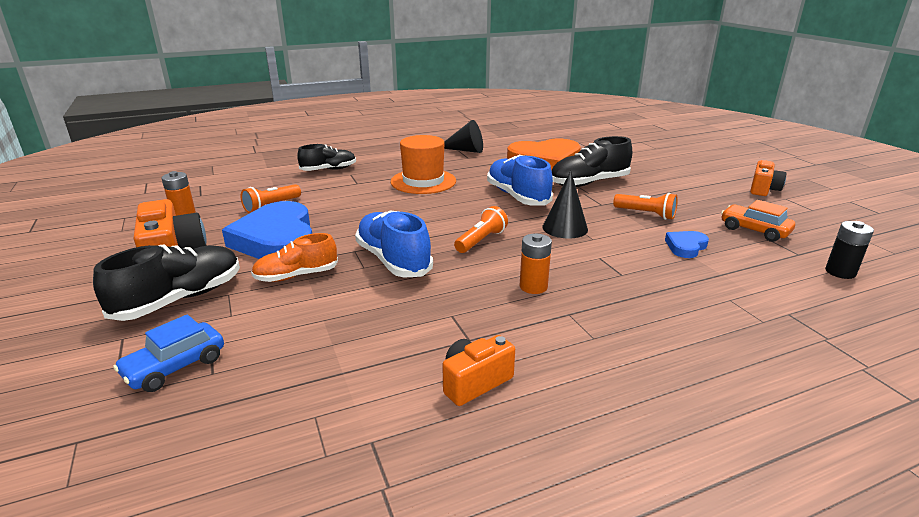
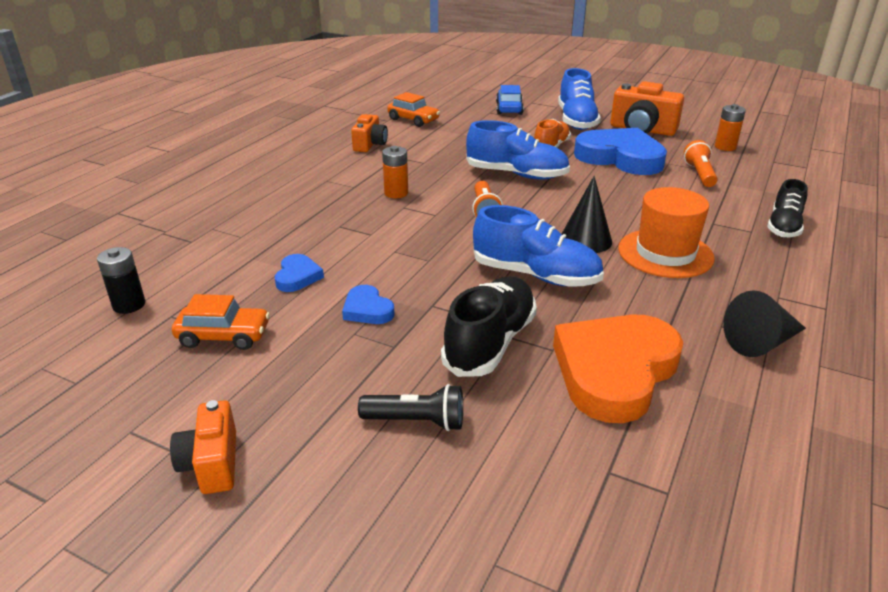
camera: 140 degrees right, 5 degrees up
black shoe [93,245,240,321] -> blue shoe [558,68,601,130]
black cone [542,171,588,239] -> black cone moved to [562,176,612,253]
orange flashlight [613,193,678,220] -> blue heart [342,285,394,324]
none -> black flashlight [358,384,463,431]
none -> orange car [387,92,440,127]

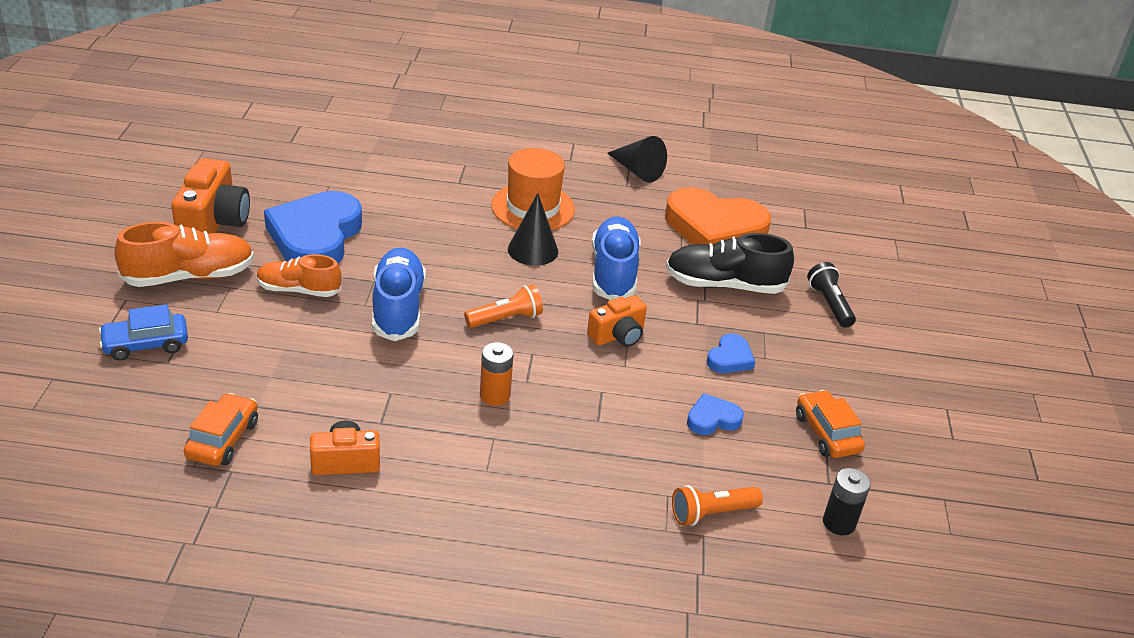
camera: 115 degrees left, 5 degrees up
orange camera [170,400,236,494] -> orange camera moved to [587,295,647,347]
blue shoe [558,68,601,130] -> orange shoe [114,221,254,287]
orange flashlight [684,140,718,187] -> orange flashlight moved to [672,485,763,526]
orange battery [715,104,746,151] -> none
black shoe [767,179,808,237] -> none

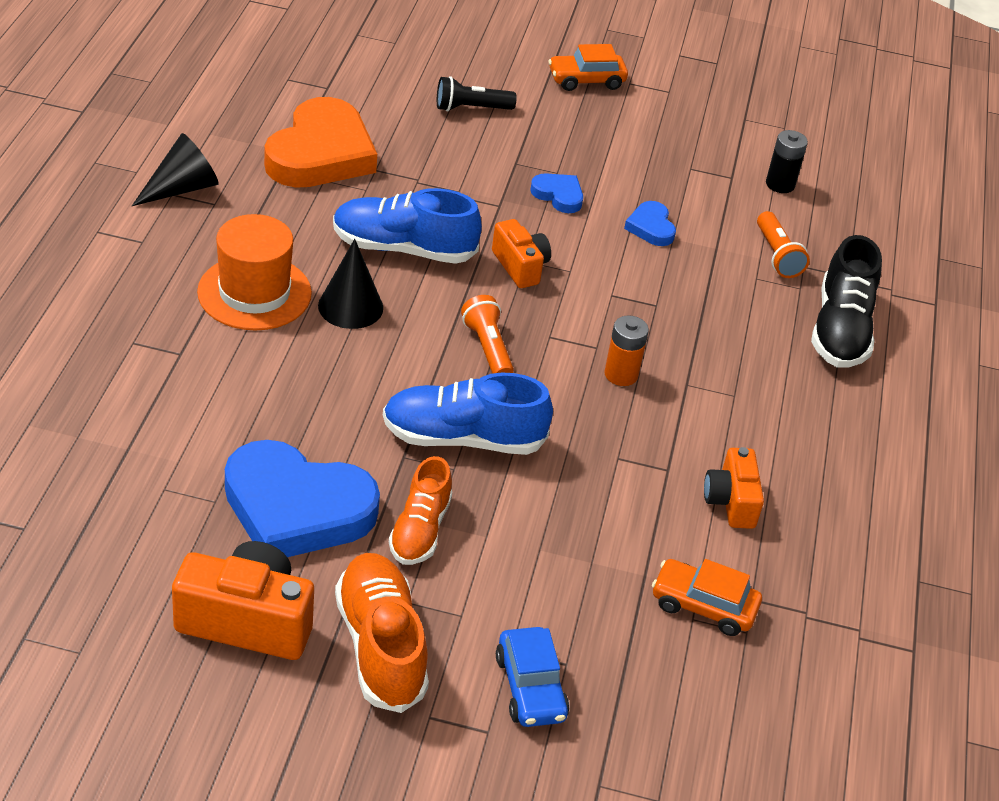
camera: 85 degrees left, 5 degrees up
black shoe [666,233,794,294] -> black shoe moved to [811,235,882,367]
orange car [796,390,865,458] -> orange car moved to [549,44,628,91]

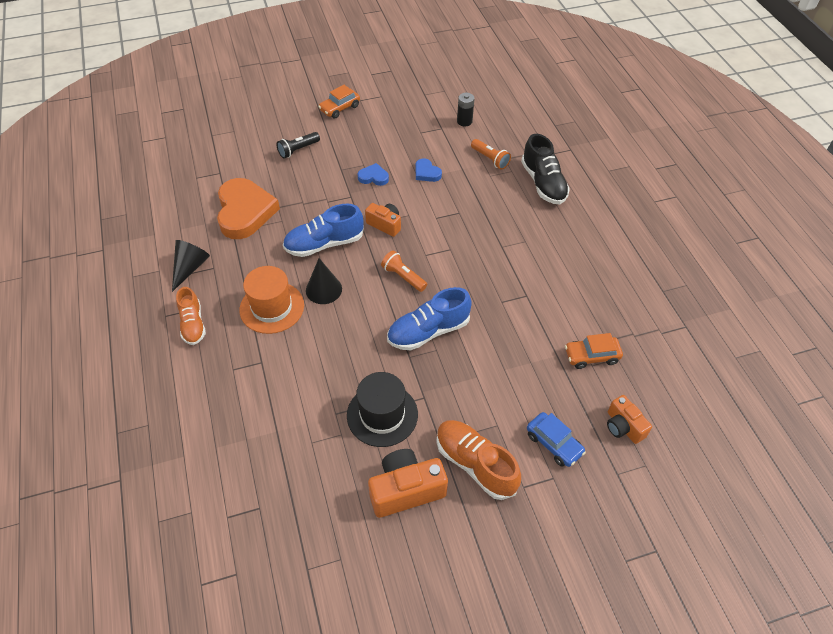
camera: 25 degrees left, 10 degrees up
blue heart [225,440,380,557] -> black hat [347,372,418,447]
orange shoe [389,456,452,565] -> orange shoe moved to [176,287,206,345]
orange battery [605,315,649,386] -> none
orange camera [704,447,764,529] -> orange camera moved to [607,395,652,444]

